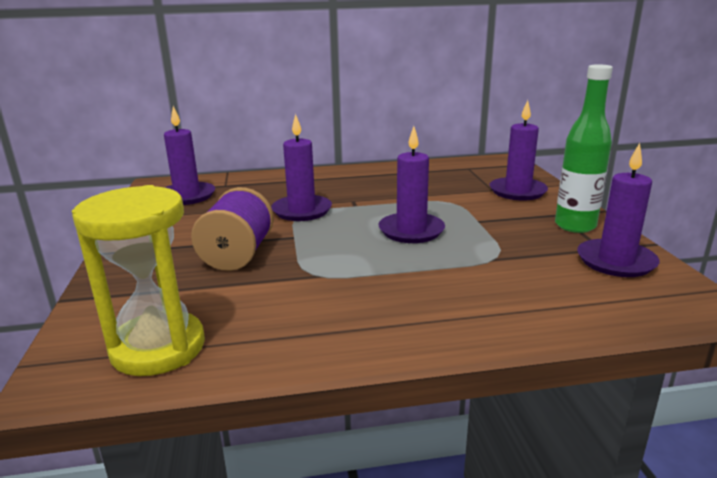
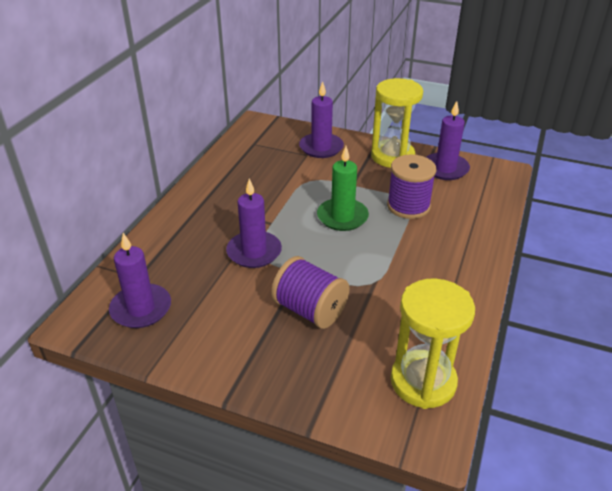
camera: 60 degrees left, 15 degrees up
purple candle [379,126,445,243] -> green candle [317,146,369,231]
green bottle [555,64,613,233] -> yellow hourglass [371,78,423,168]
none -> purple spool [387,155,436,219]

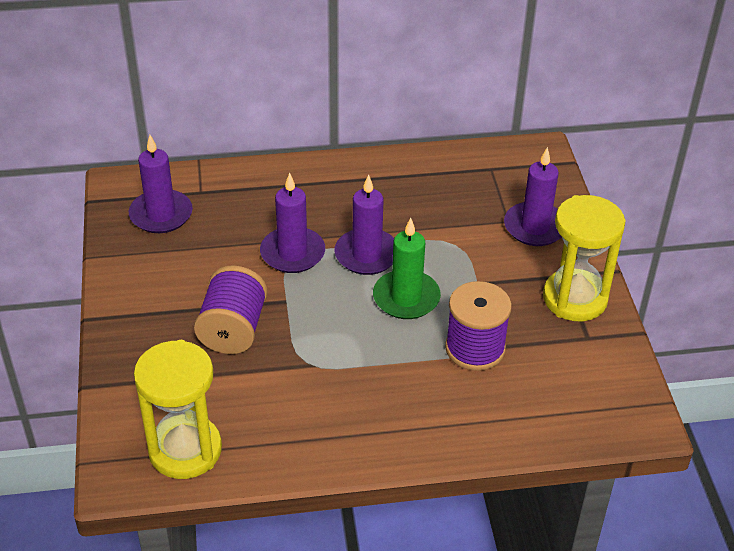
camera: 60 degrees right, 5 degrees up
purple candle [426,101,470,180] -> purple candle moved to [334,174,394,275]

